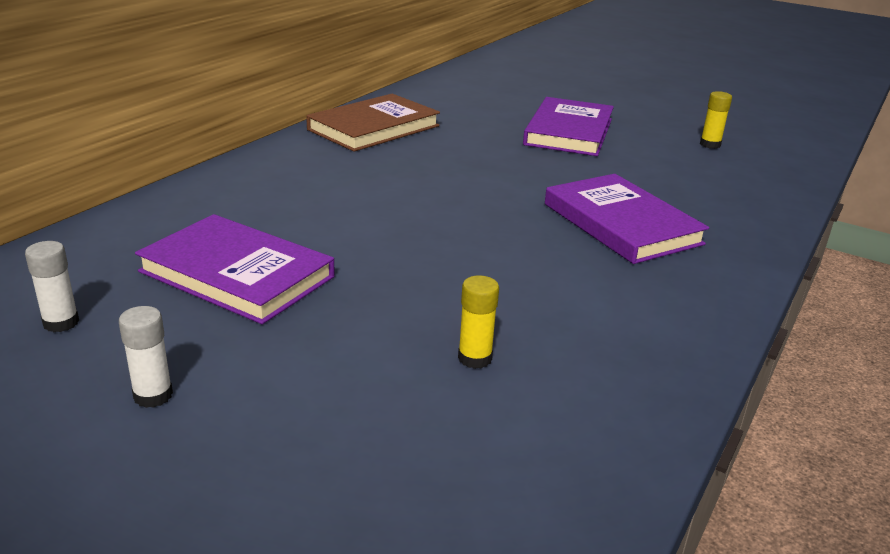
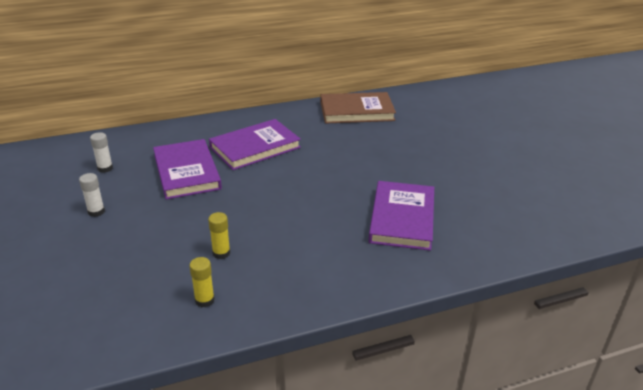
camera: 40 degrees right, 5 degrees up
purple book [523,97,614,156] -> purple book moved to [209,119,301,170]
yellow glue stick [700,91,732,149] -> yellow glue stick moved to [189,257,215,307]

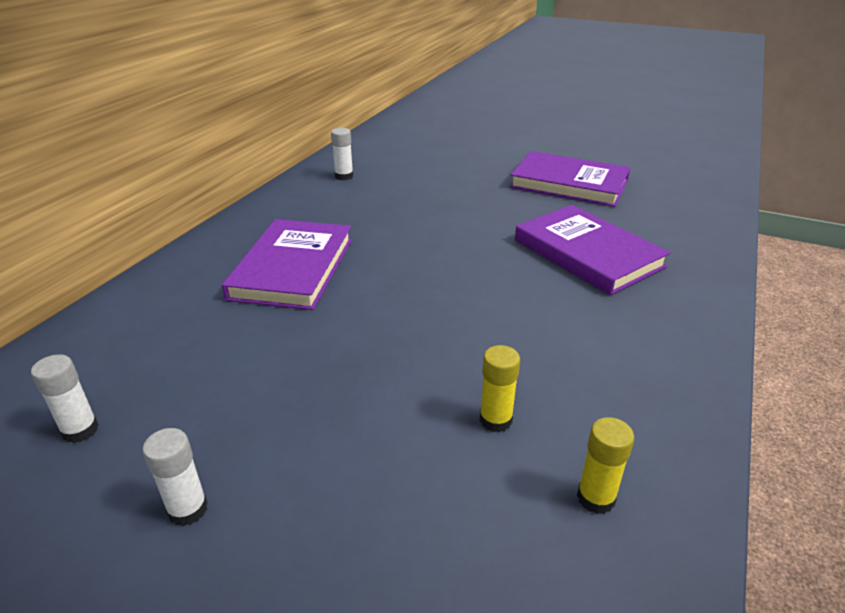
camera: 45 degrees left, 0 degrees up
purple book [153,139,222,200] -> purple book moved to [510,151,630,207]
brown book [320,92,396,124] -> white glue stick [331,128,353,180]

